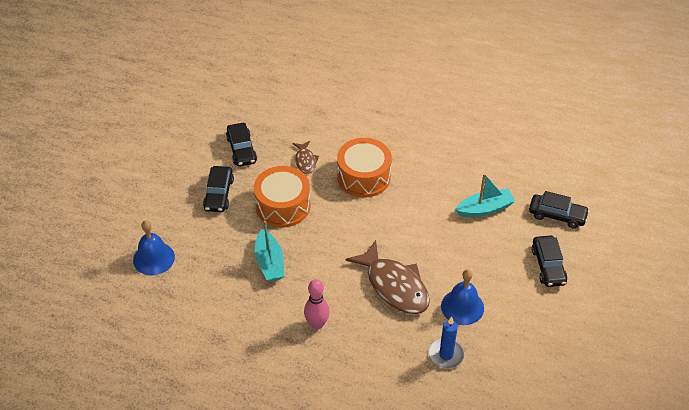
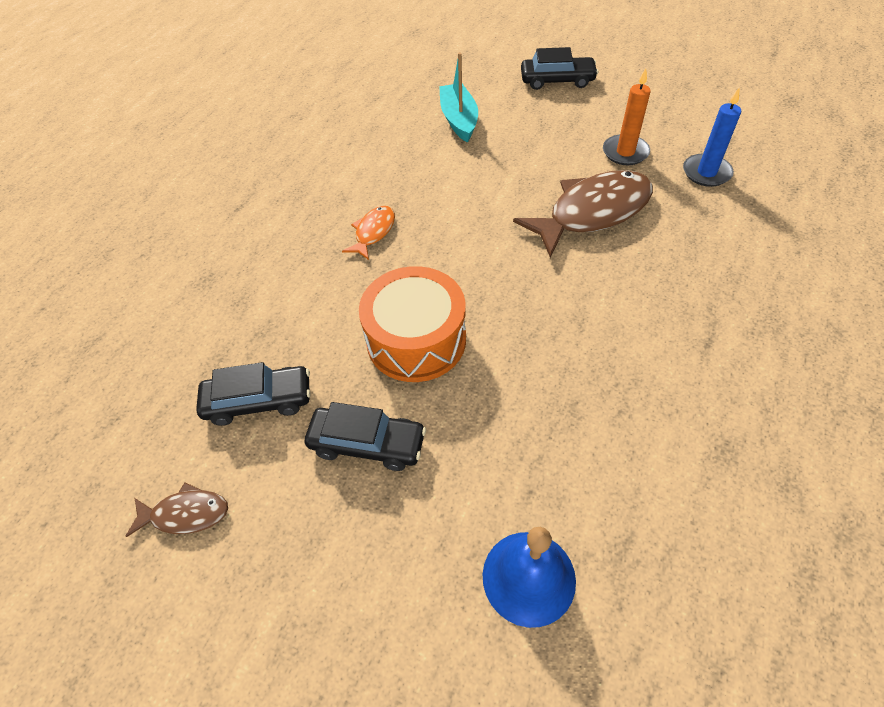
camera: 80 degrees left, 5 degrees up
turquoise boat [255,221,285,282] -> none
brown fish [293,141,319,174] -> brown fish moved to [125,482,228,537]
pink bowling pin [304,279,330,330] -> none
orange drum [337,138,392,198] -> orange fish [342,206,395,260]
blue bell [441,269,484,325] -> orange candle [603,68,651,165]
black car [529,191,589,229] -> none

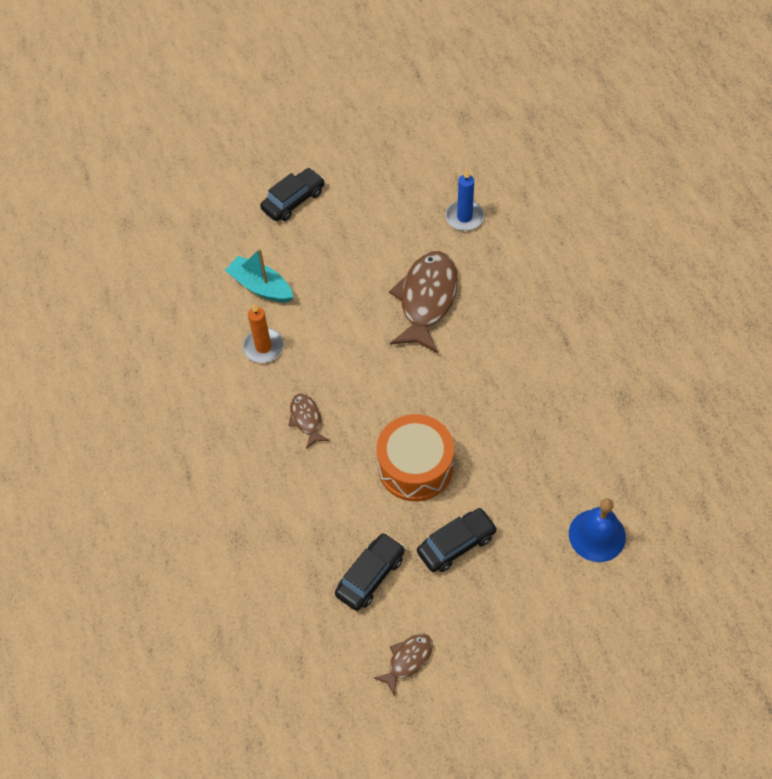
camera: 45 degrees left, 5 degrees up
orange fish [342,206,395,260] -> brown fish [288,394,330,449]
orange candle [603,68,651,165] -> orange candle moved to [243,303,284,363]

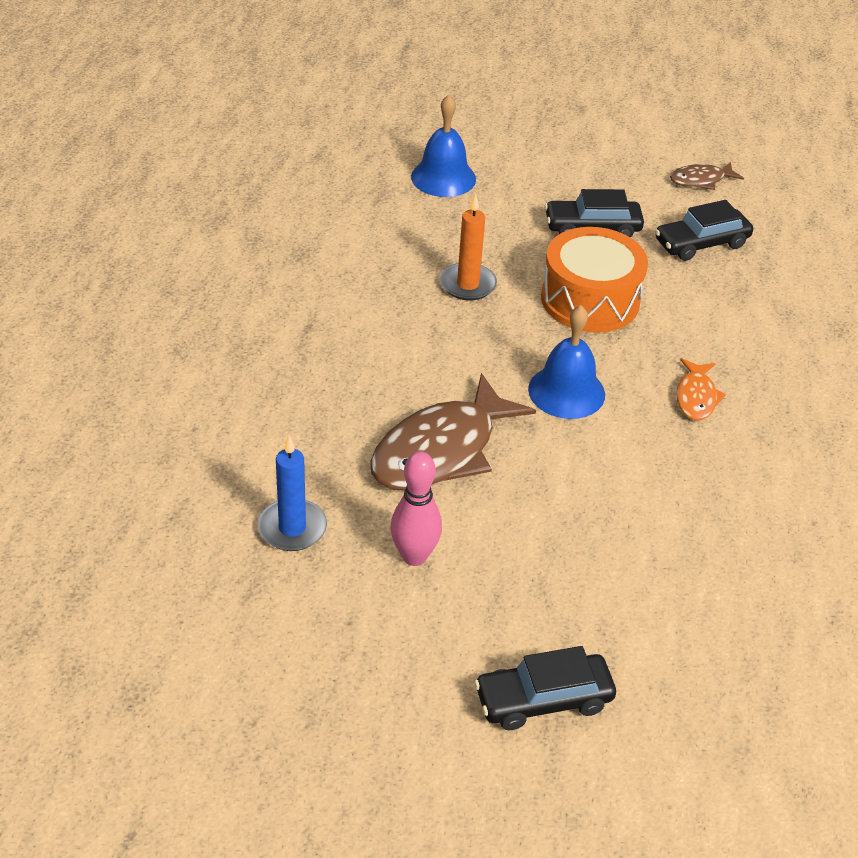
camera: 155 degrees left, 15 degrees down
turquoise boat [225,248,293,302] -> none
orange candle [243,303,284,363] -> orange candle moved to [440,194,497,300]
brown fish [288,394,330,449] -> orange fish [676,358,726,420]
none -> pink bowling pin [391,452,442,566]
none -> blue bell [528,305,605,419]

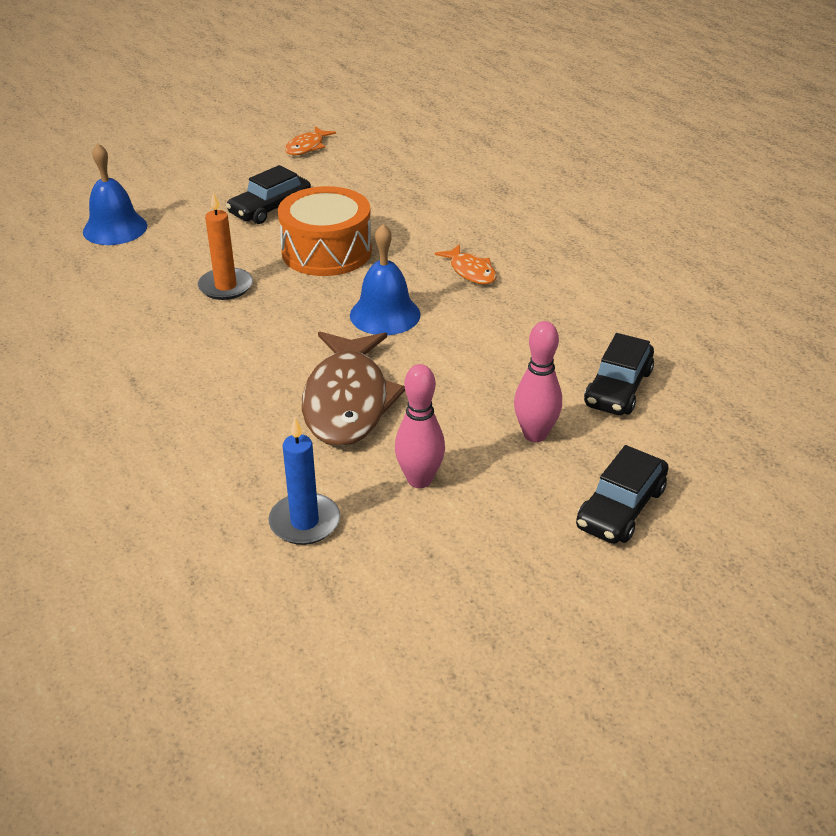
camera: 40 degrees left, 5 degrees down
black car [655,200,753,261] -> black car moved to [584,333,654,415]
brown fish [670,162,744,190] -> orange fish [285,127,336,155]
none -> pink bowling pin [514,321,562,442]

